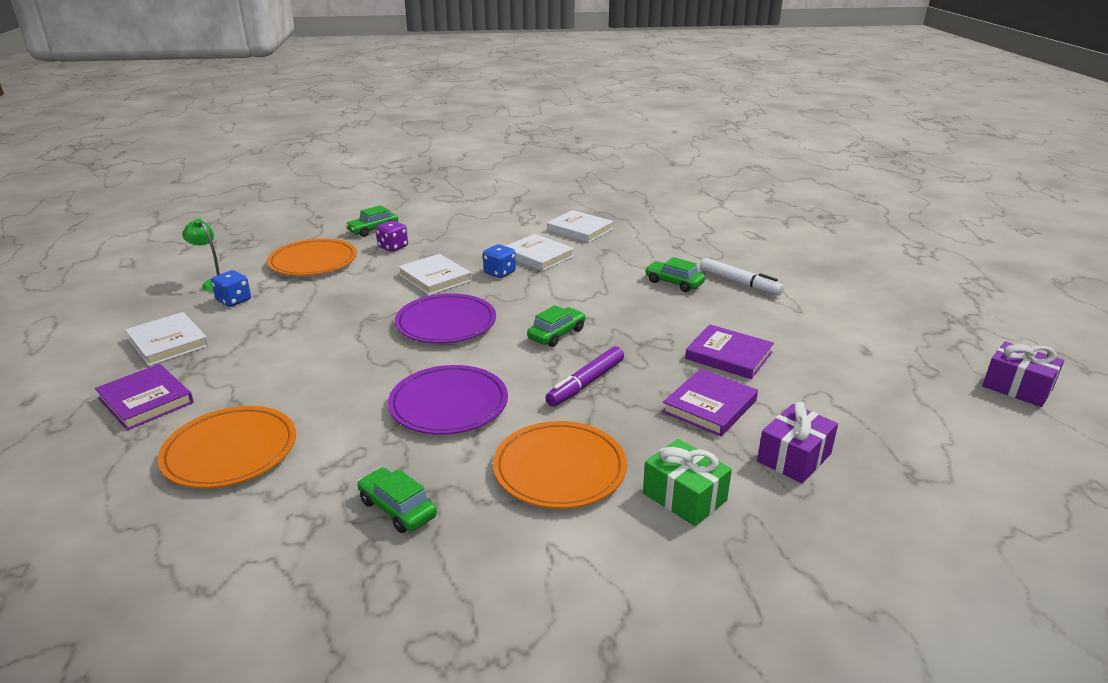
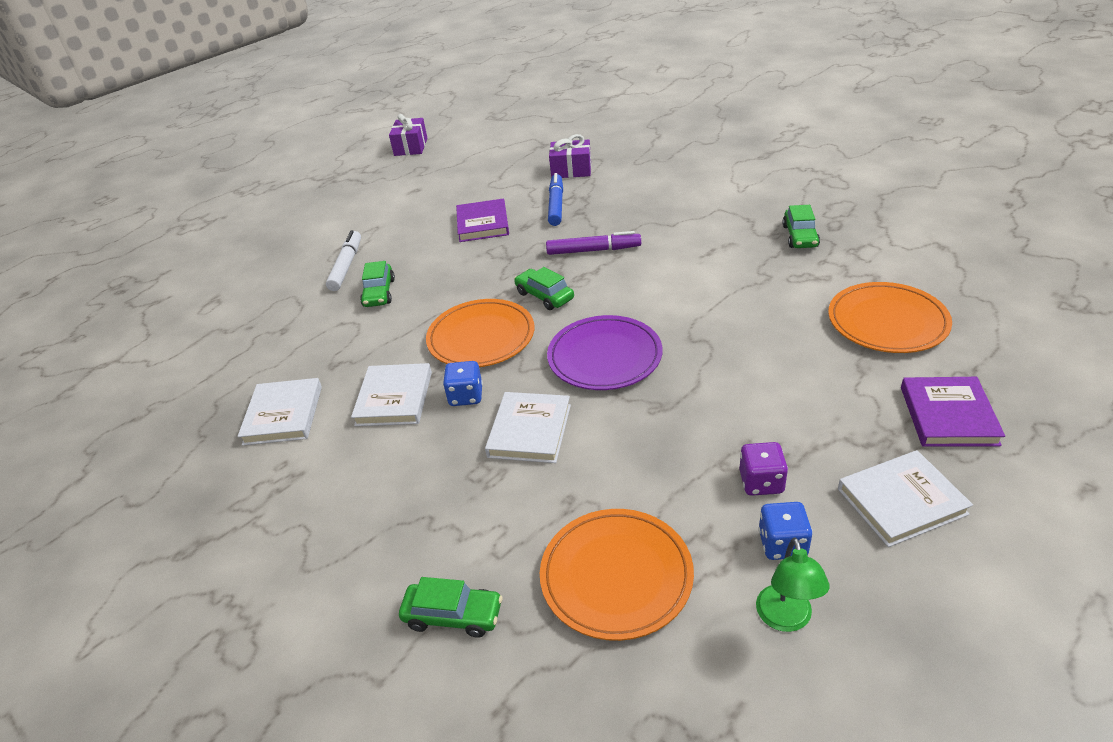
camera: 125 degrees left, 10 degrees up
white book [125,312,209,366] -> white book turned 60 degrees clockwise [838,450,973,547]
purple dice [376,221,408,252] -> purple dice moved to [739,442,788,496]
purple plate [388,365,508,434] -> none
orange plate [493,421,627,509] -> orange plate moved to [426,299,534,367]
green car [527,305,586,347] -> green car turned 45 degrees clockwise [514,267,574,310]
green gift [643,439,732,526] -> none
purple book [662,369,758,436] -> blue marker [548,173,563,226]

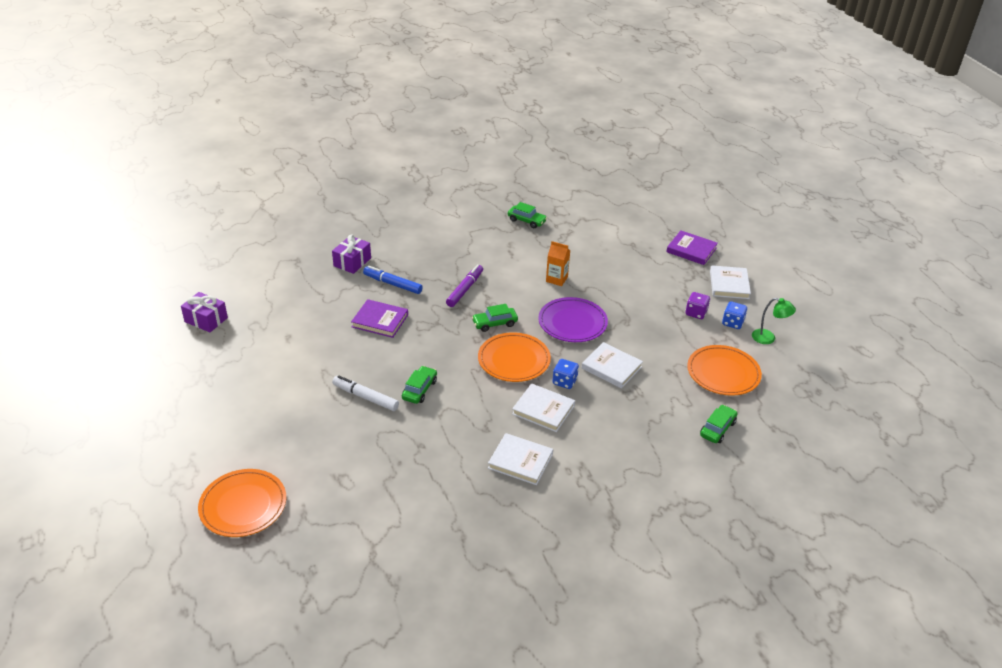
camera: 70 degrees left, 0 degrees up
green car [360,261,395,307] -> green car turned 90 degrees counterclockwise [402,366,437,404]
orange plate [828,282,952,353] -> orange plate moved to [198,469,286,537]
none -> orange carton [546,241,570,286]

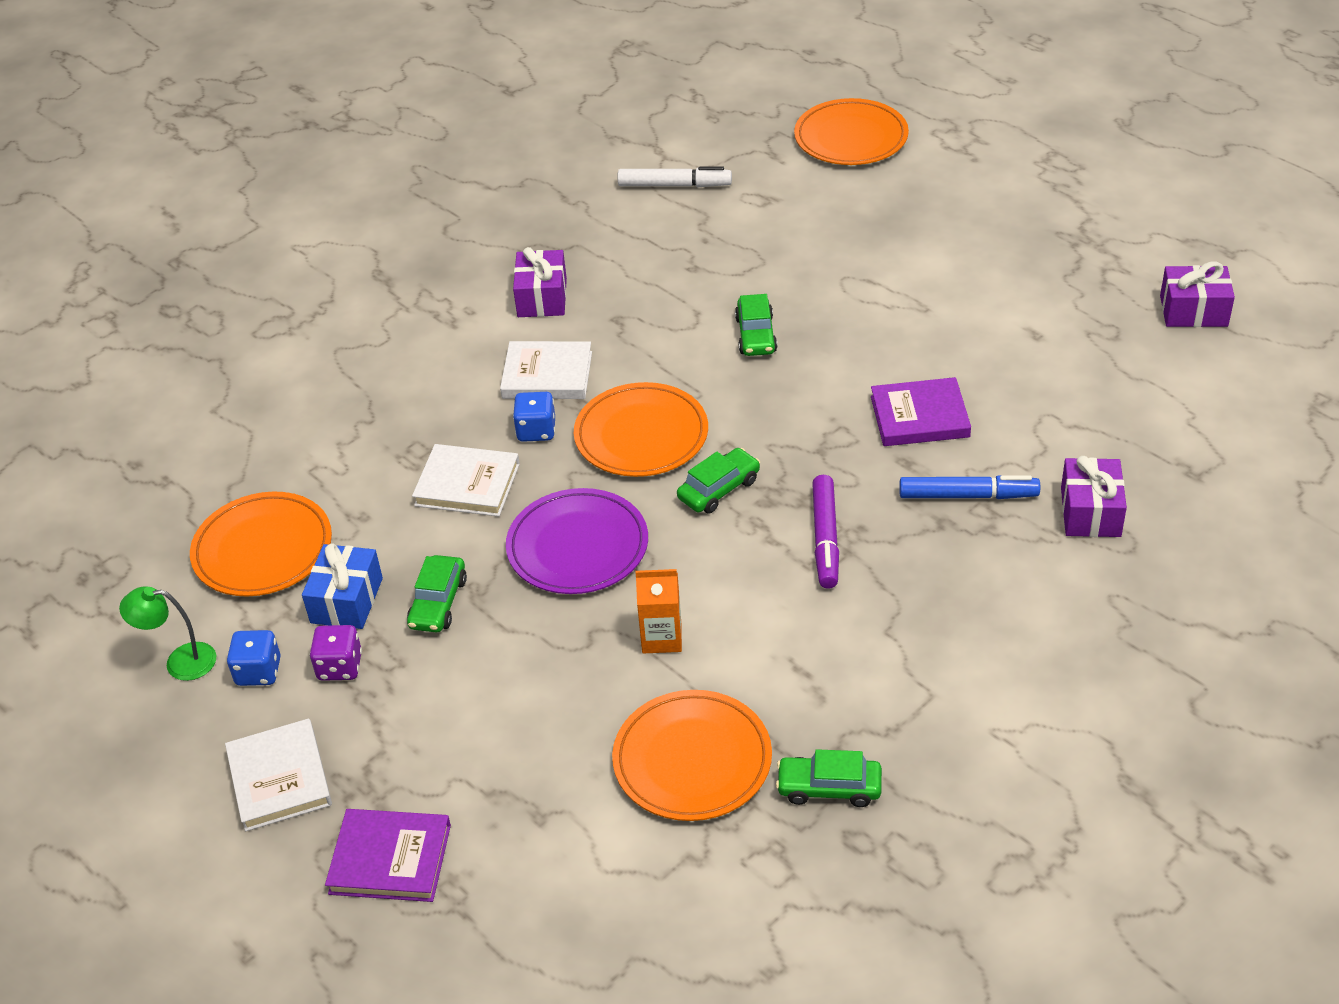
camera: 160 degrees right, 5 degrees up
white marker [332,375,399,411] -> white marker moved to [618,166,732,187]
white book [488,433,553,485] -> purple gift [513,247,567,317]
green car [700,405,738,443] -> green car moved to [407,555,467,632]
none -> blue gift [302,543,383,629]
none -> orange plate [612,690,772,821]

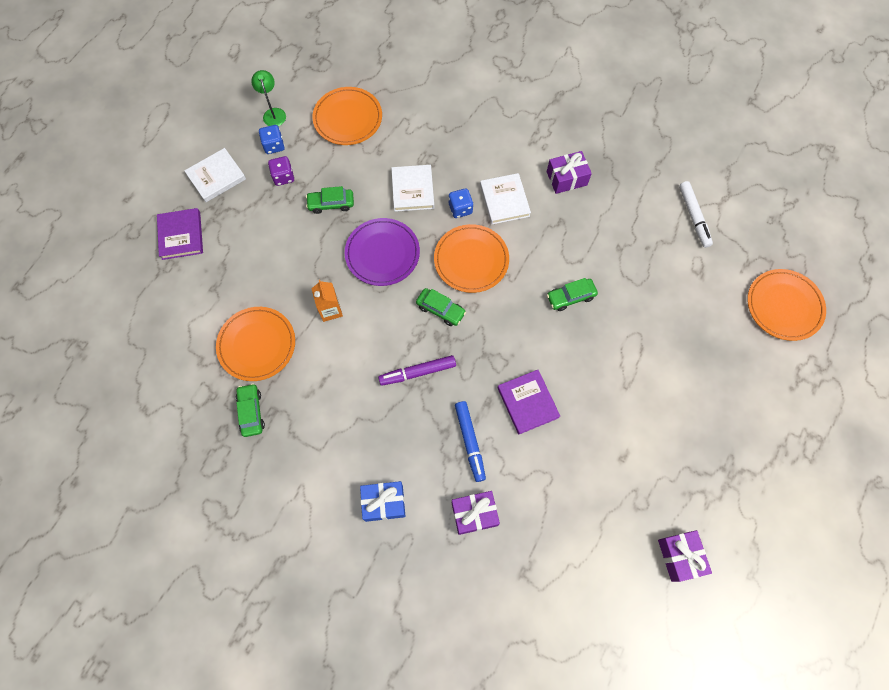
camera: 70 degrees right, 25 degrees up
blue gift [302,543,383,629] -> blue gift moved to [360,481,405,522]

